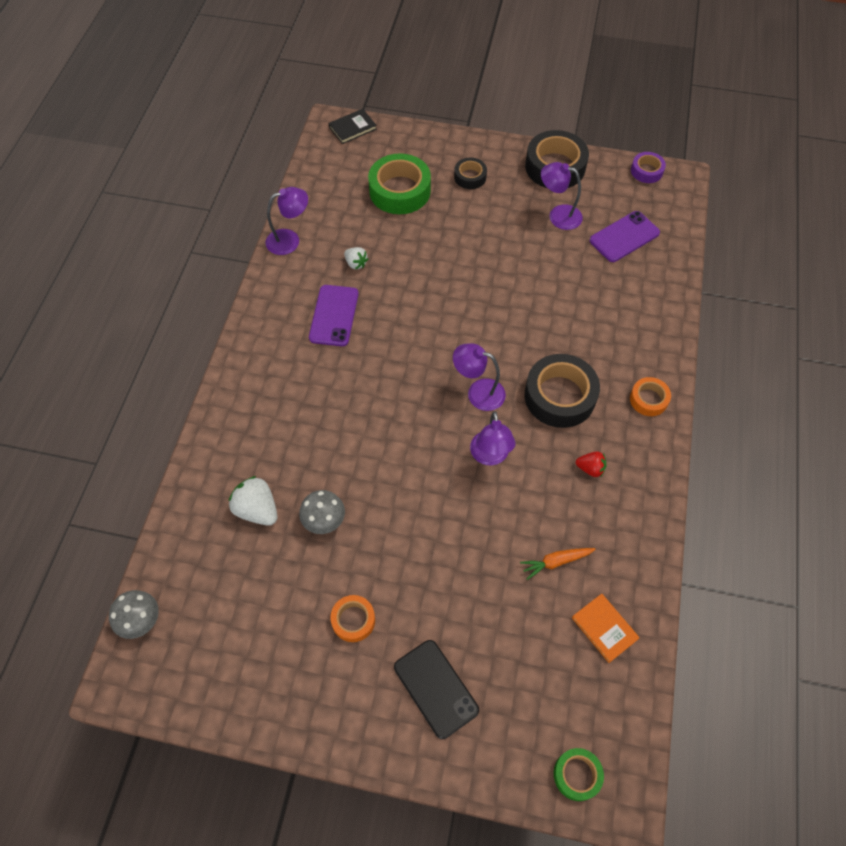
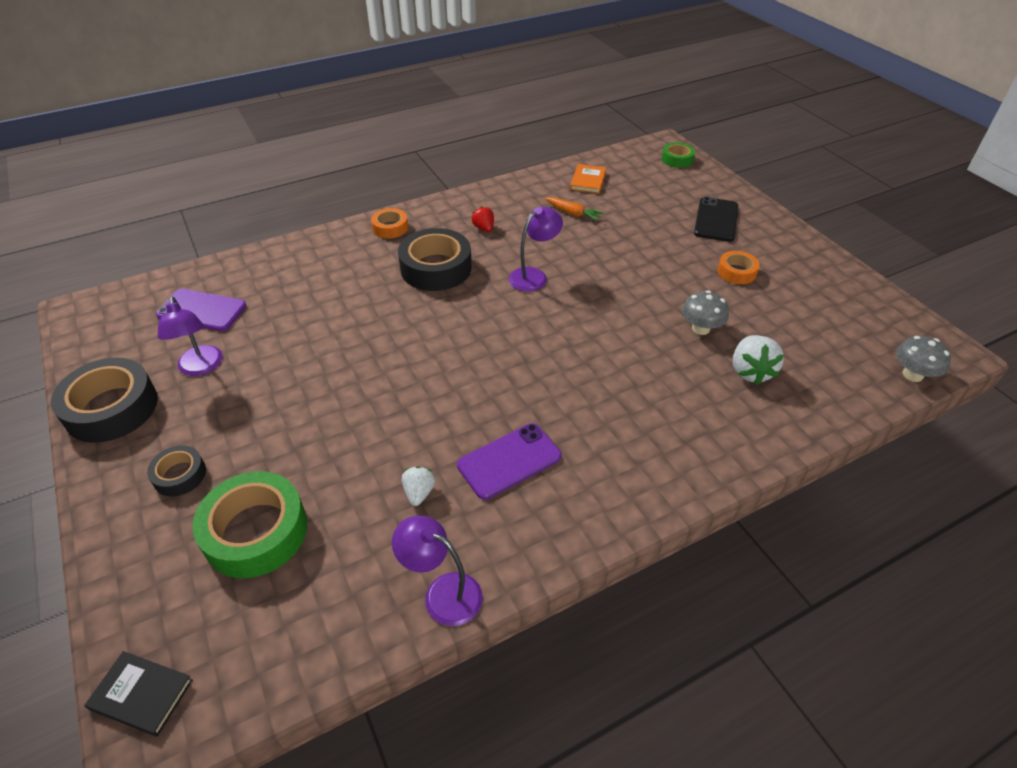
camera: 130 degrees left, 15 degrees down
purple lamp [453,343,506,411] -> none
purple tape [631,152,666,183] -> none

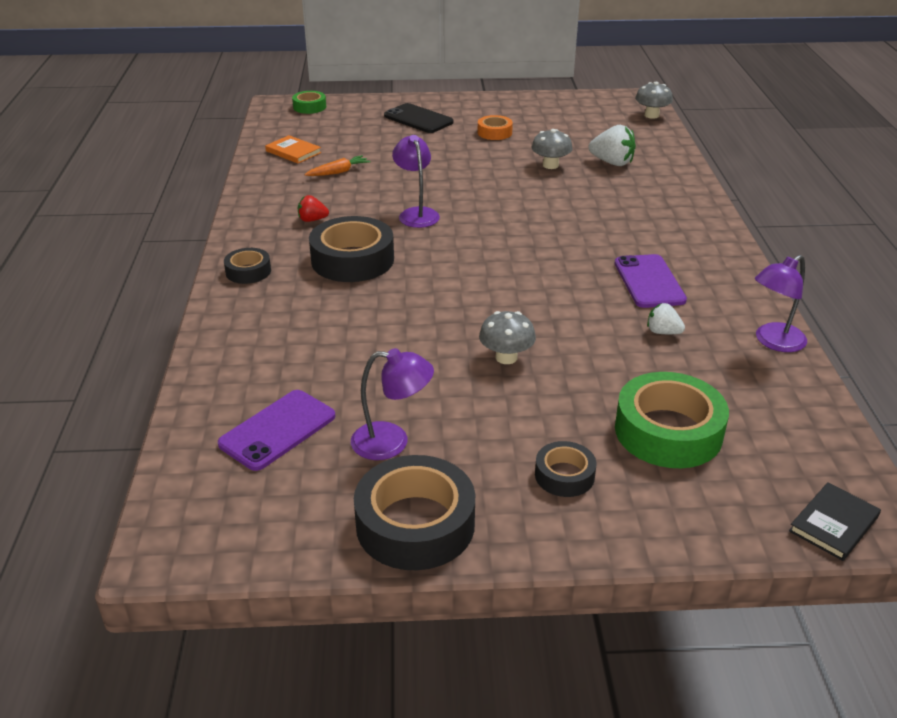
camera: 65 degrees left, 10 degrees down
orange tape [371,208,408,238] -> black tape [224,248,271,284]
none -> grey mushroom [479,311,536,364]

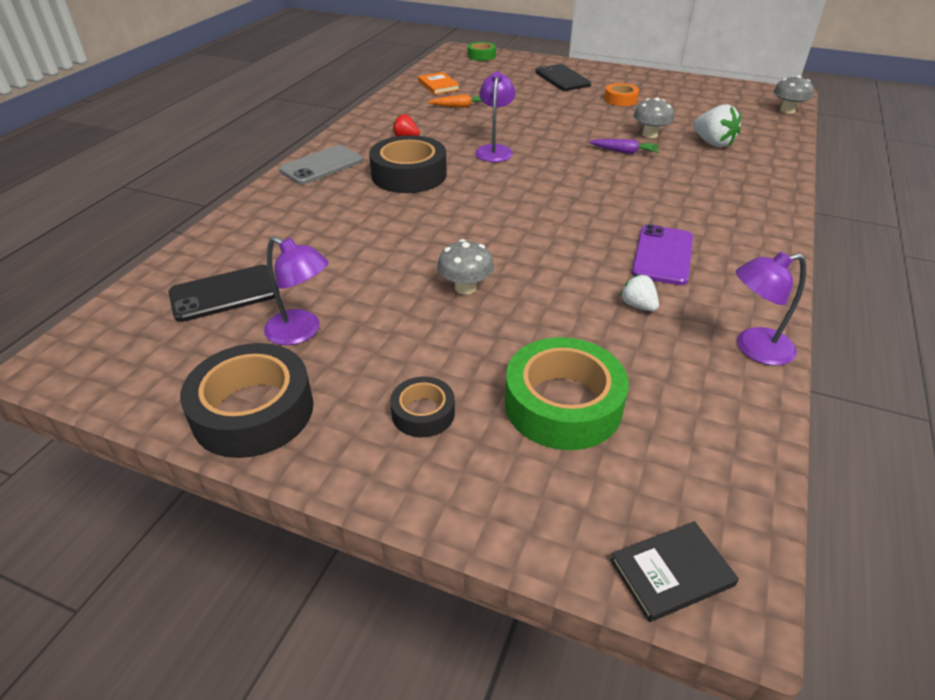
camera: 25 degrees right, 5 degrees up
purple phone [218,390,335,471] -> black phone [169,265,280,322]
black tape [224,248,271,284] -> grey phone [279,145,363,185]
none -> purple carrot [589,139,659,154]

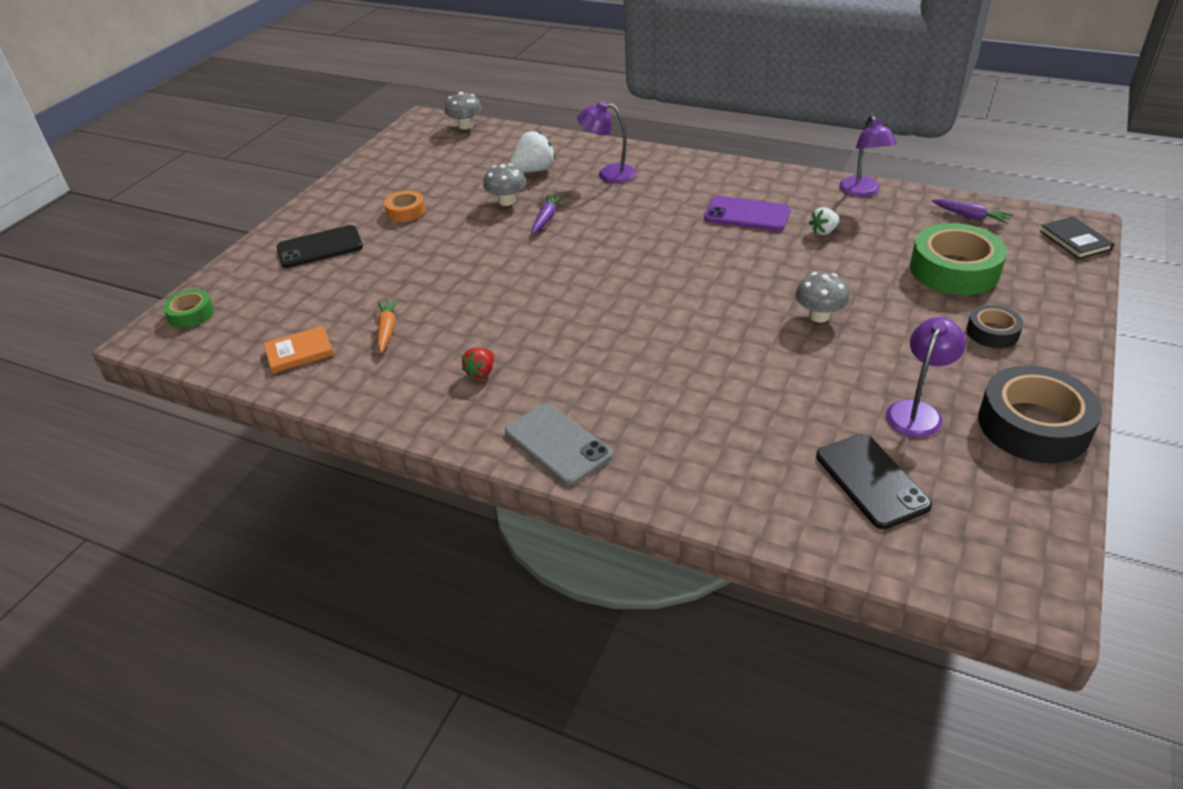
camera: 85 degrees left, 0 degrees up
black tape [369,135,447,193] -> none
purple lamp [475,71,516,162] -> purple lamp moved to [577,101,636,183]
none -> purple carrot [932,199,1013,224]

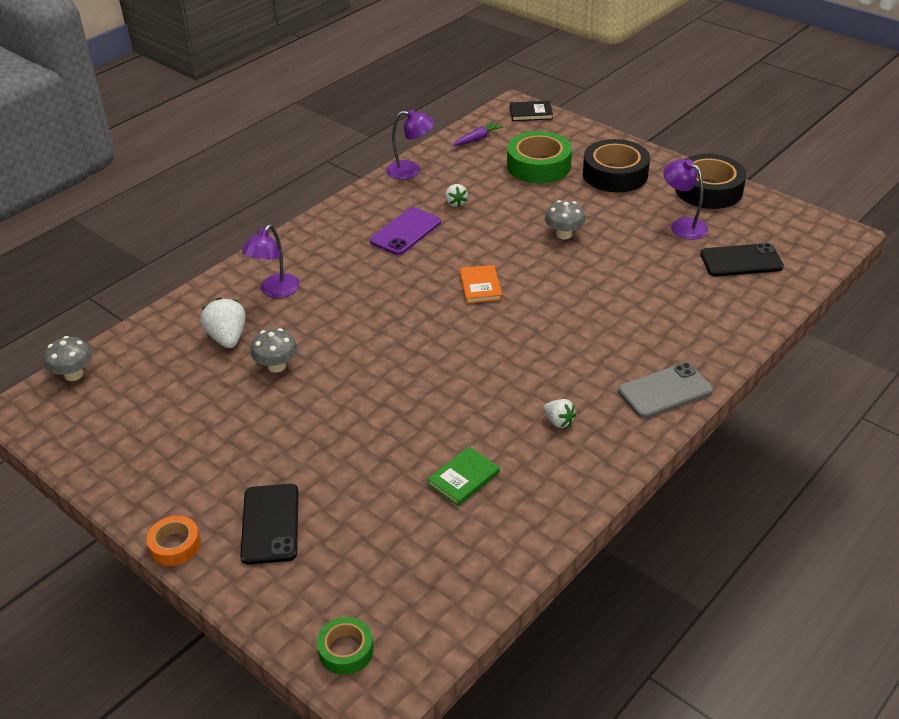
camera: 75 degrees left, 0 degrees up
orange book [264,326,334,373] -> orange book moved to [460,265,502,304]
orange carrot [378,299,398,353] -> green book [427,446,500,506]
orange tape [384,190,426,222] -> orange tape moved to [147,516,201,566]
red strawberry [462,347,494,379] -> white strawberry [543,399,576,428]
purple carrot [532,194,564,234] -> none
black tape [966,305,1023,348] -> black tape [583,139,650,192], size x1.88

